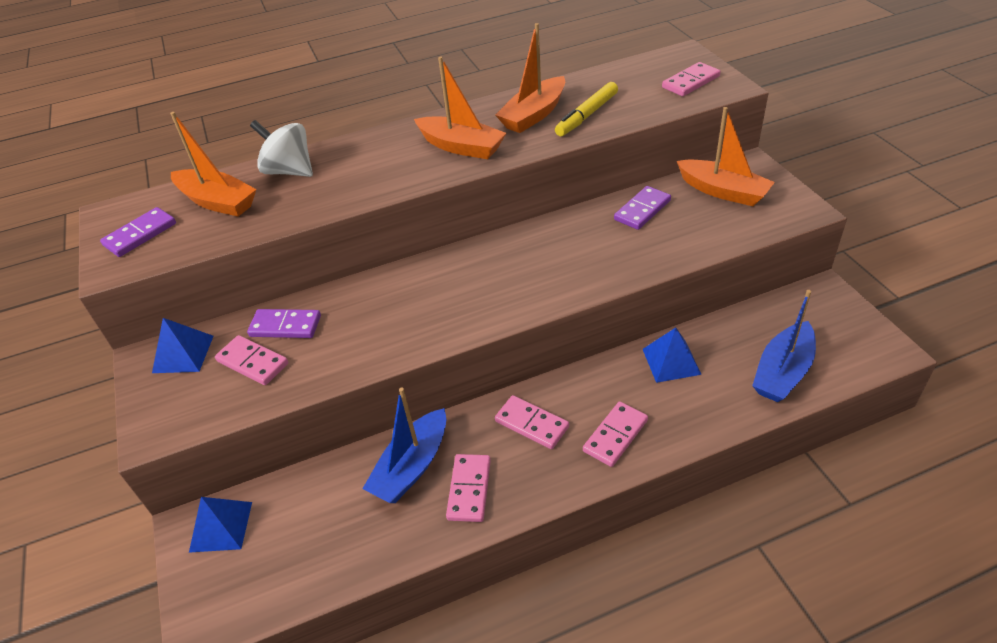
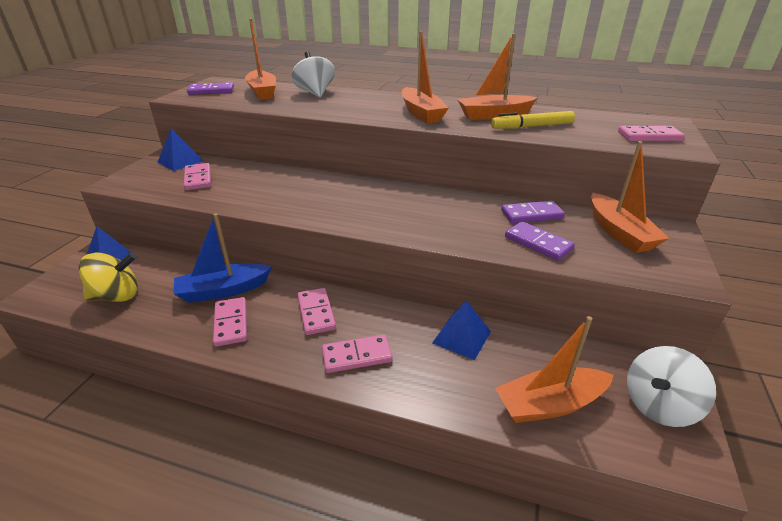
camera: 35 degrees right, 10 degrees down
purple domino [247,309,321,338] -> purple domino moved to [505,221,575,261]
pink domino [446,454,491,522] -> pink domino turned 60 degrees counterclockwise [213,297,247,347]
blue boat [752,290,816,402] -> orange boat [495,316,614,423]
none -> yellow spinning top [78,253,138,302]
none -> white spinning top [627,346,716,427]

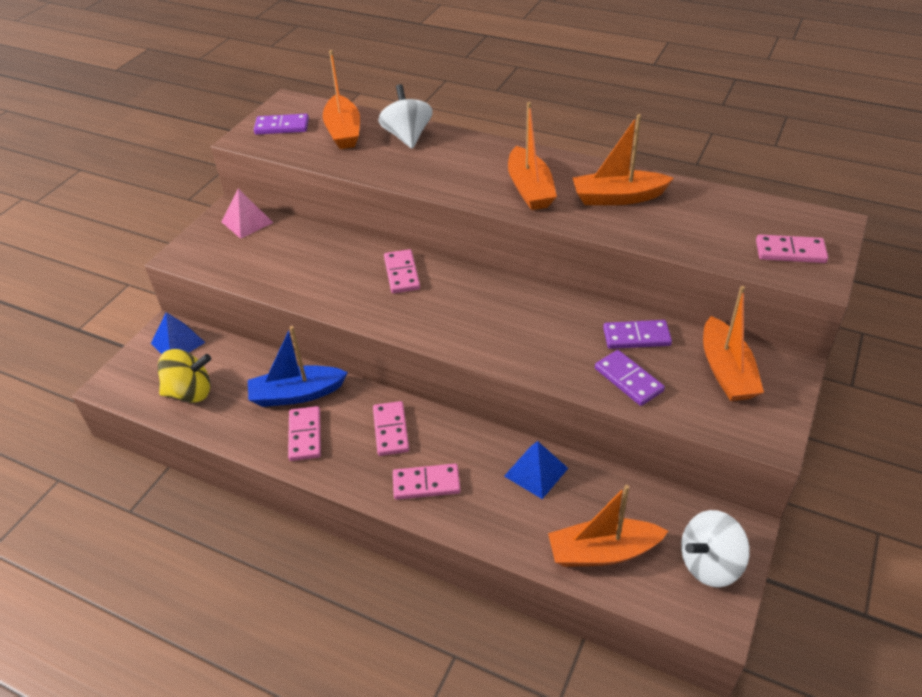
camera: 10 degrees right, 10 degrees up
blue pyramid [158,128,203,171] -> pink pyramid [222,189,273,239]
pink domino [184,163,211,190] -> pink domino moved to [384,249,420,294]
yellow marker [491,111,575,129] -> none

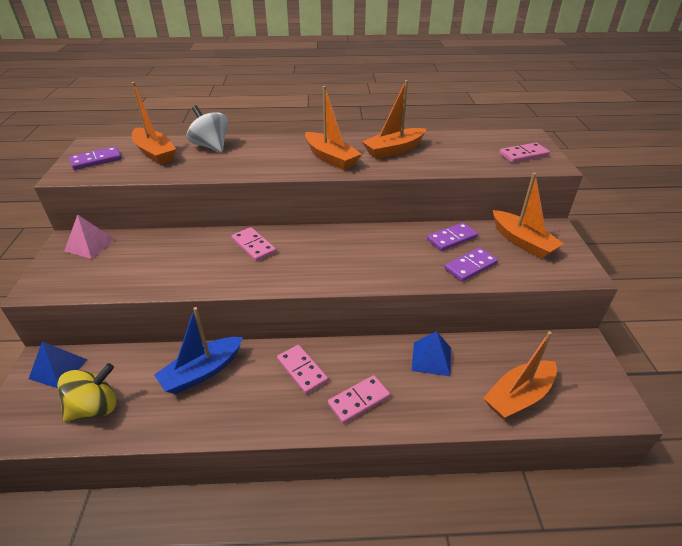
camera: 30 degrees left, 5 degrees down
pink domino [288,406,321,461] -> none
purple domino [595,350,665,406] -> purple domino turned 60 degrees counterclockwise [444,248,498,282]
white spinning top [681,510,750,587] -> none

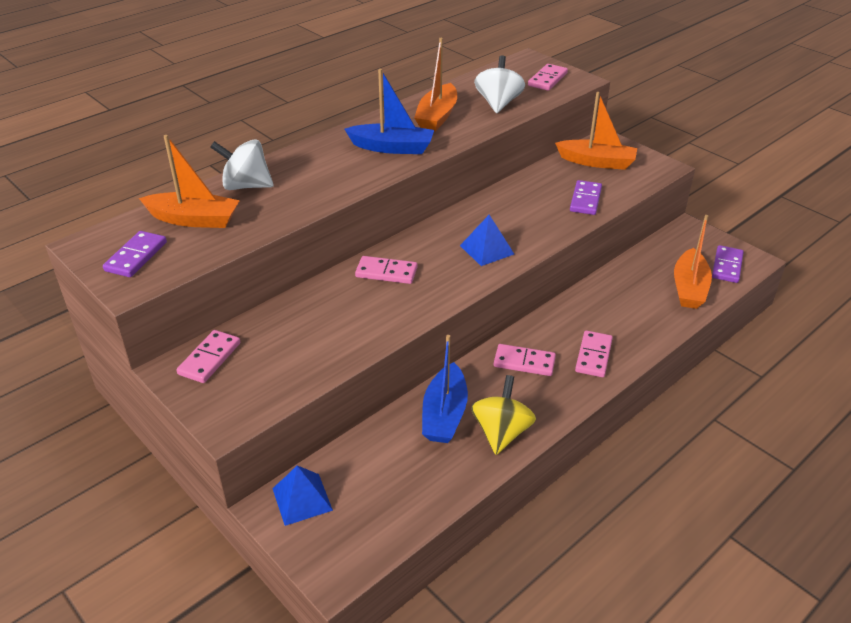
camera: 40 degrees left, 0 degrees up
yellow spinning top [57,363,116,422] -> yellow spinning top moved to [471,375,536,455]
pink pyramid [64,214,116,259] -> pink domino [176,330,240,383]
orange boat [305,86,362,170] -> blue boat [345,69,434,154]
blue pyramid [412,331,451,377] -> blue pyramid moved to [460,215,514,266]
purple domino [427,222,478,251] -> purple domino moved to [712,245,743,283]
none -> white spinning top [474,55,525,113]

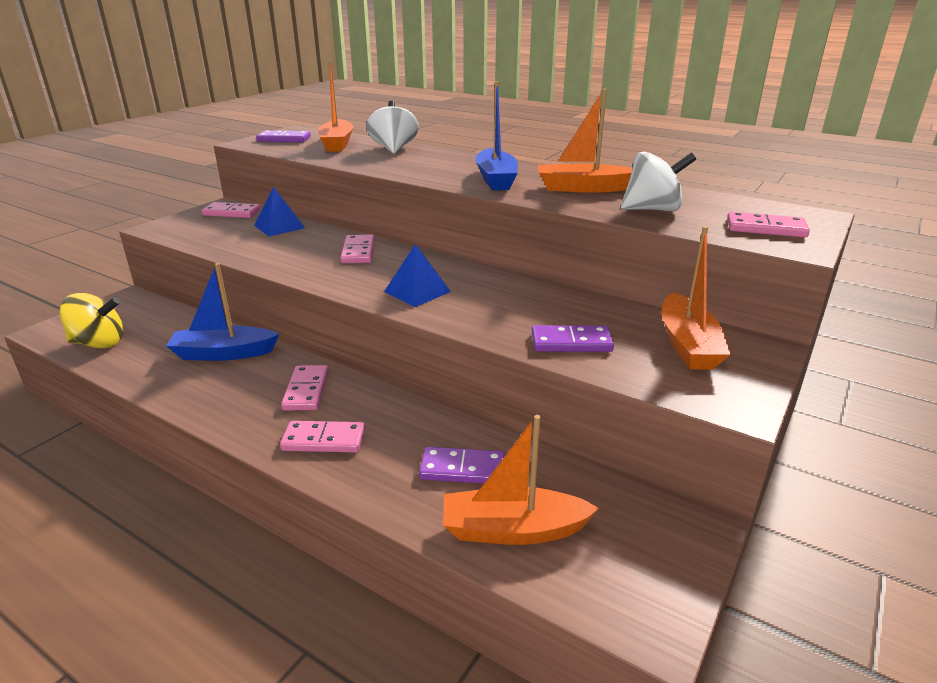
camera: 75 degrees right, 10 degrees down
blue pyramid [272,465,333,526] -> blue pyramid moved to [254,186,305,236]
yellow spinning top [471,375,536,455] -> yellow spinning top moved to [60,293,123,348]
purple domino [712,245,743,283] -> purple domino moved to [419,447,505,484]

